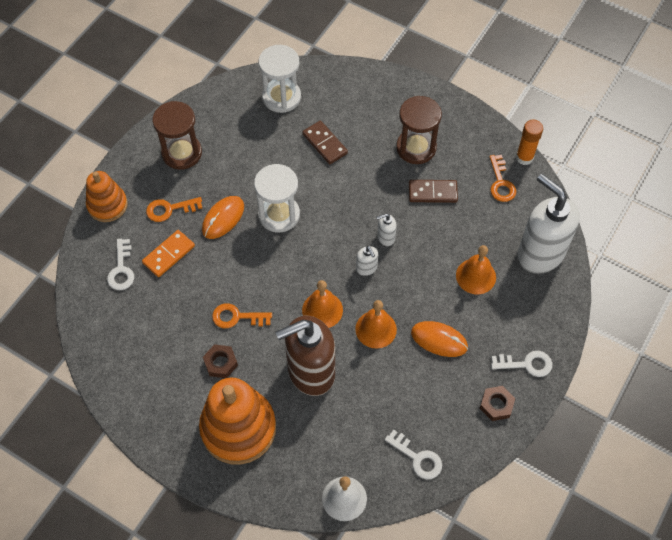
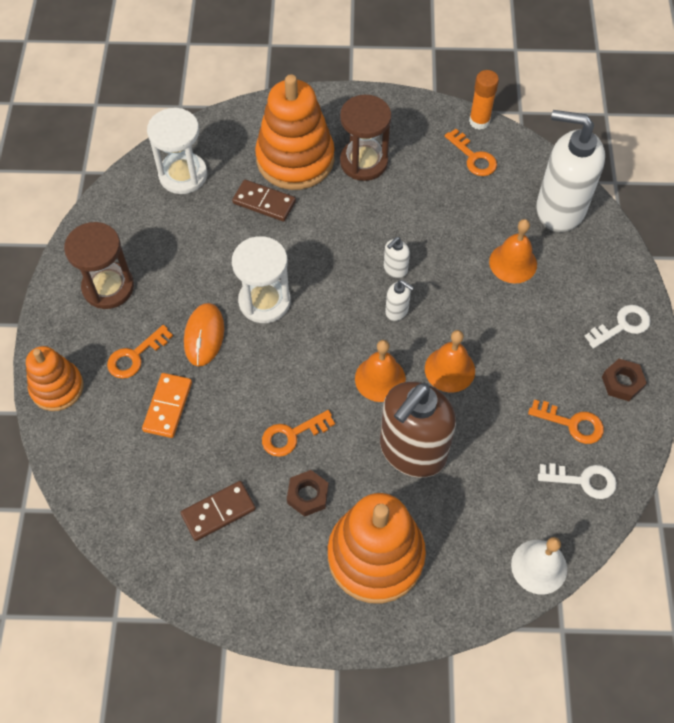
camera: 30 degrees left, 0 degrees up
white key [107,239,134,290] -> none
brown domino [409,180,458,203] -> brown domino moved to [180,481,256,541]
orange mouse [411,321,468,357] -> none
none -> orange stacking toy [255,74,335,190]
none -> orange key [528,400,604,444]

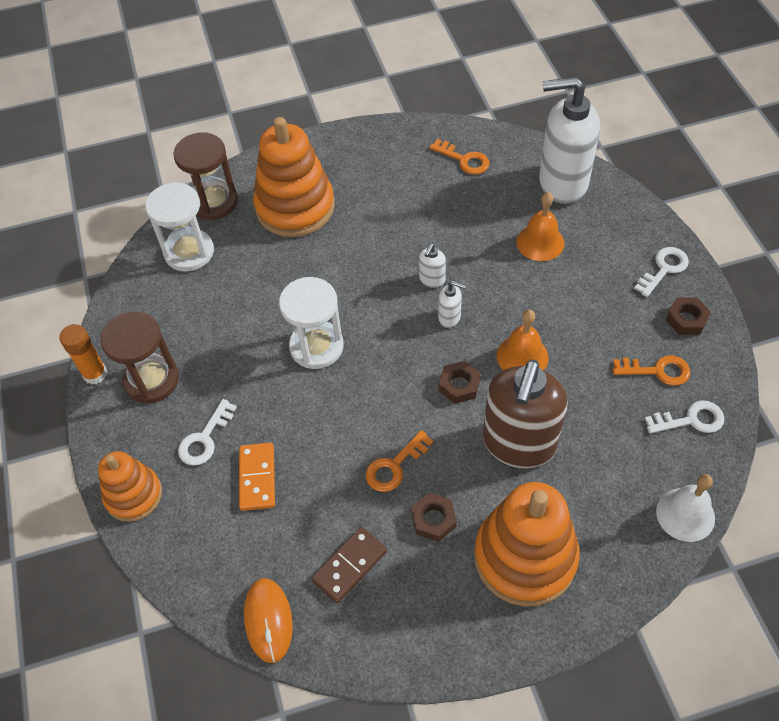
camera: 15 degrees left, 5 degrees down
orange key [107,325,173,379] -> white key [178,399,237,466]
orange mouse [184,303,224,366] -> orange mouse moved to [244,578,293,663]
brown domino [232,180,296,222] -> none
brown hourglass [340,95,392,181] -> brown hourglass moved to [173,132,238,220]
orange bell [355,340,406,402] -> brown nut [439,361,481,404]
orange glue stick [469,70,499,130] -> orange glue stick moved to [59,324,107,385]

